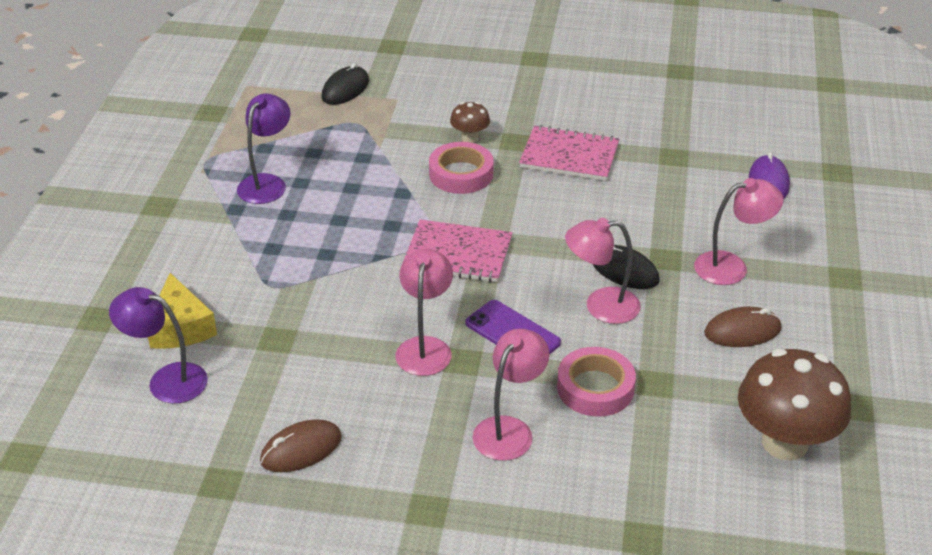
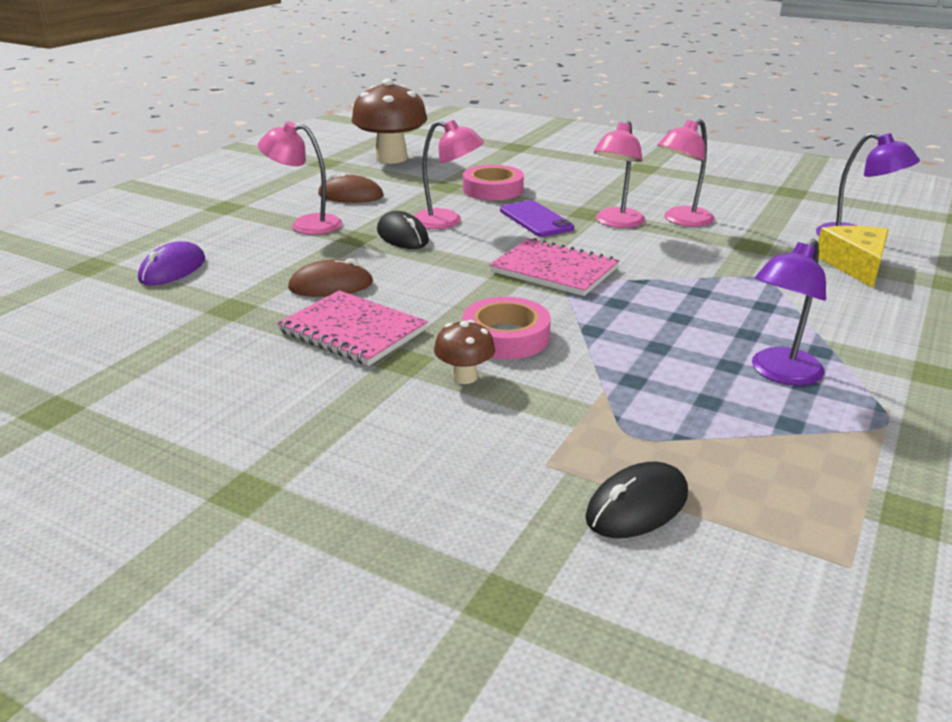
camera: 160 degrees left, 10 degrees down
brown mouse [260,419,342,472] -> brown mouse moved to [288,258,373,297]
pink lamp [473,329,550,461] -> pink lamp moved to [658,119,715,227]

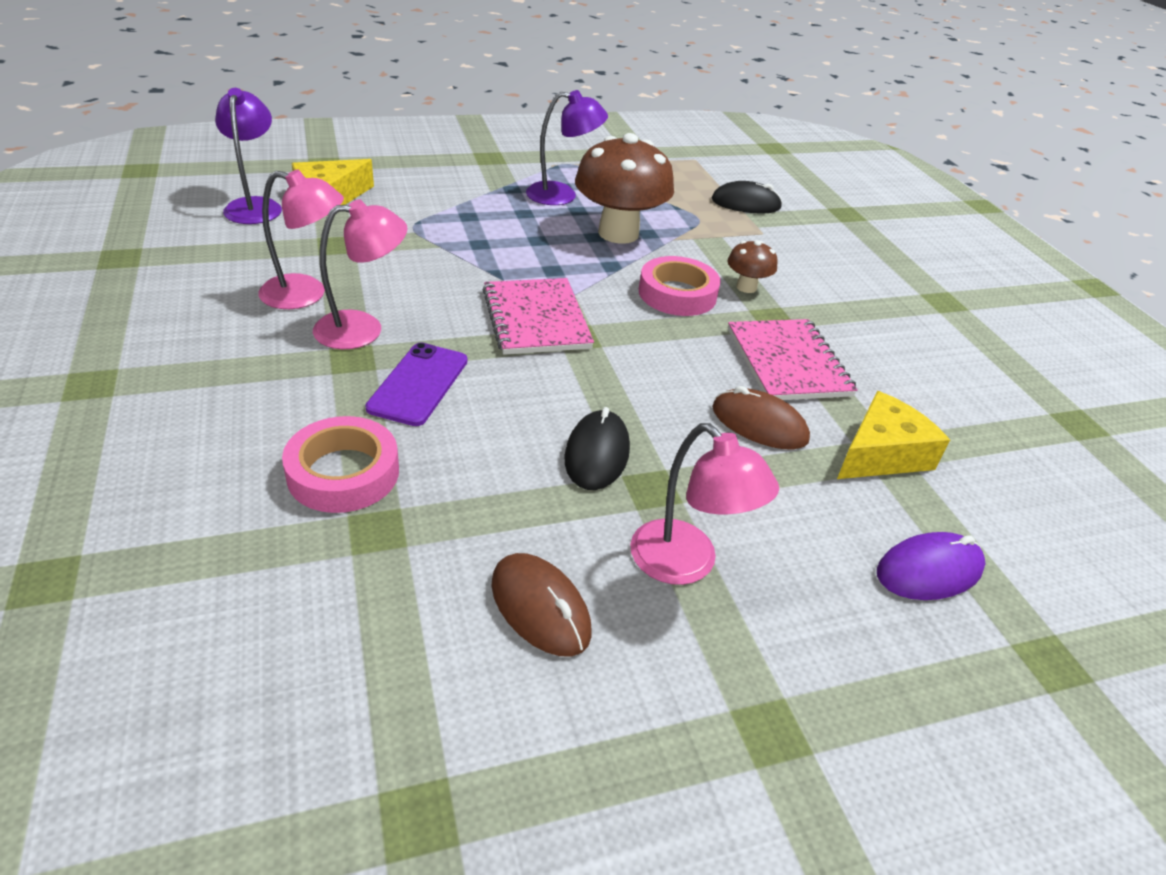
camera: 140 degrees left, 10 degrees up
brown mushroom [352,79,427,164] -> brown mushroom moved to [575,133,674,244]
pink lamp [414,120,484,229] -> none
none -> yellow cheese [837,391,950,479]

